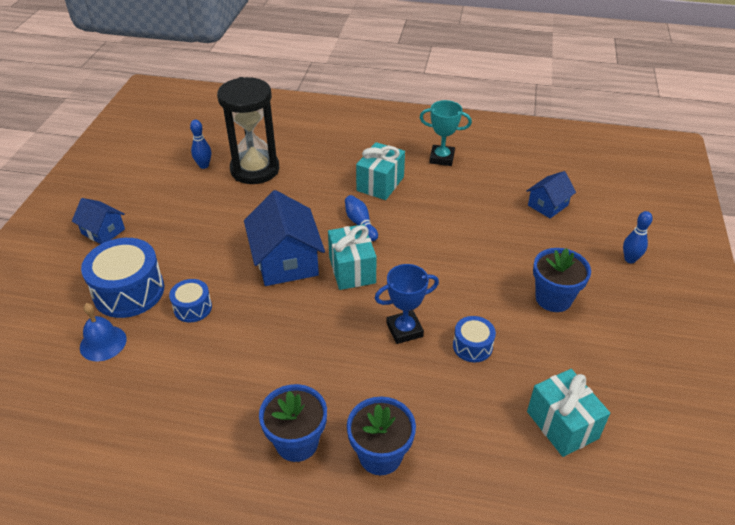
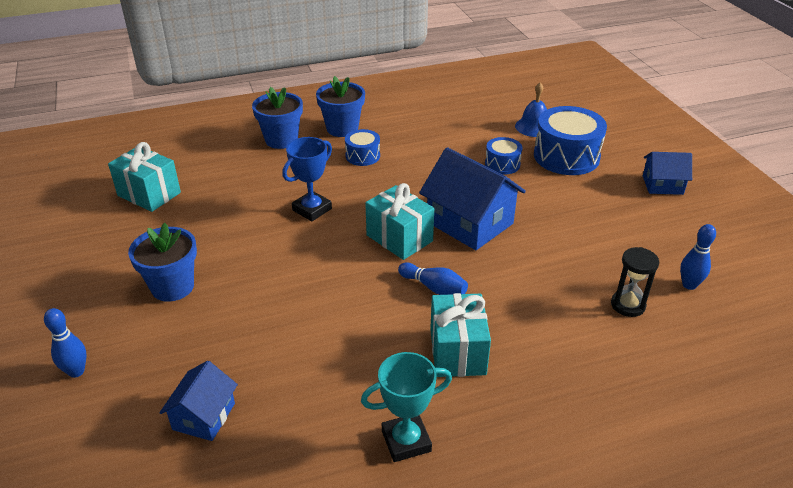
camera: 150 degrees right, 5 degrees down
black hourglass [217,77,279,184] -> black hourglass [611,247,659,317], size x0.48
blue drum [453,316,496,362] -> blue drum moved to [345,129,380,166]

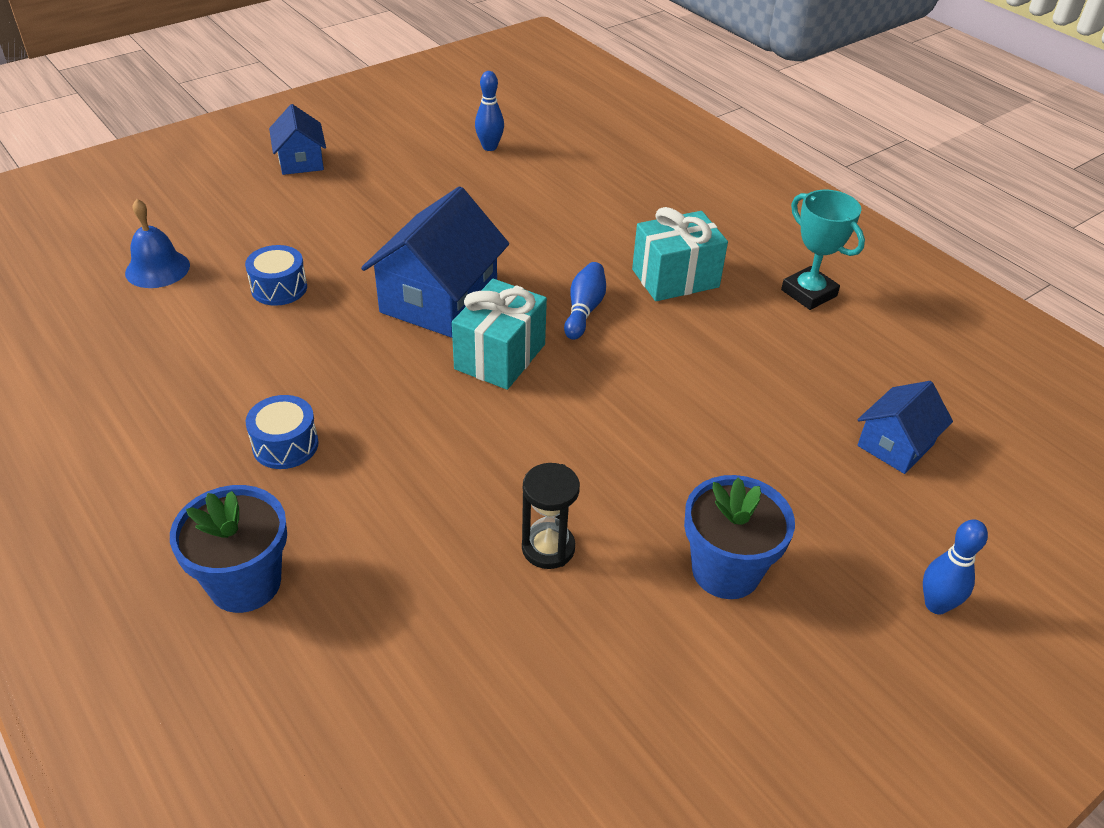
camera: 110 degrees left, 5 degrees up
turquoise gift [108,142,181,212] -> none
blue house [159,361,238,441] -> blue house turned 45 degrees counterclockwise [857,381,953,474]
blue trophy [282,137,332,221] -> none
blue flower pot [316,76,365,137] -> none
blue drum [534,106,607,175] -> none
black hourglass [611,247,659,317] -> black hourglass moved to [522,463,580,569]

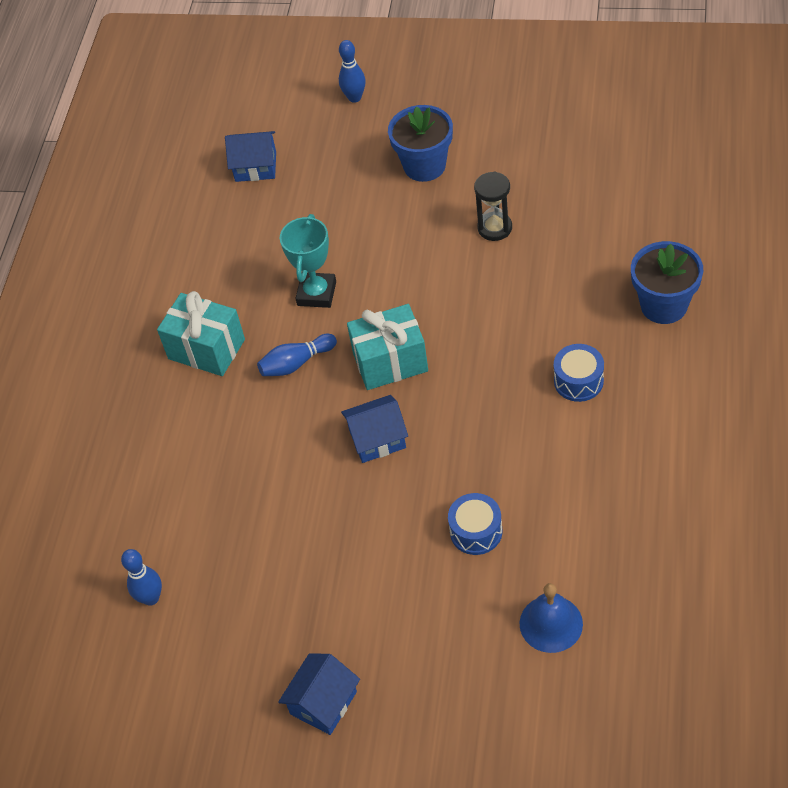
camera: 125 degrees left, 10 degrees up
blue house [361,186,509,338] -> blue house [341,395,408,463], size x0.56
turquoise trophy [781,190,865,310] -> turquoise trophy moved to [280,214,336,308]

